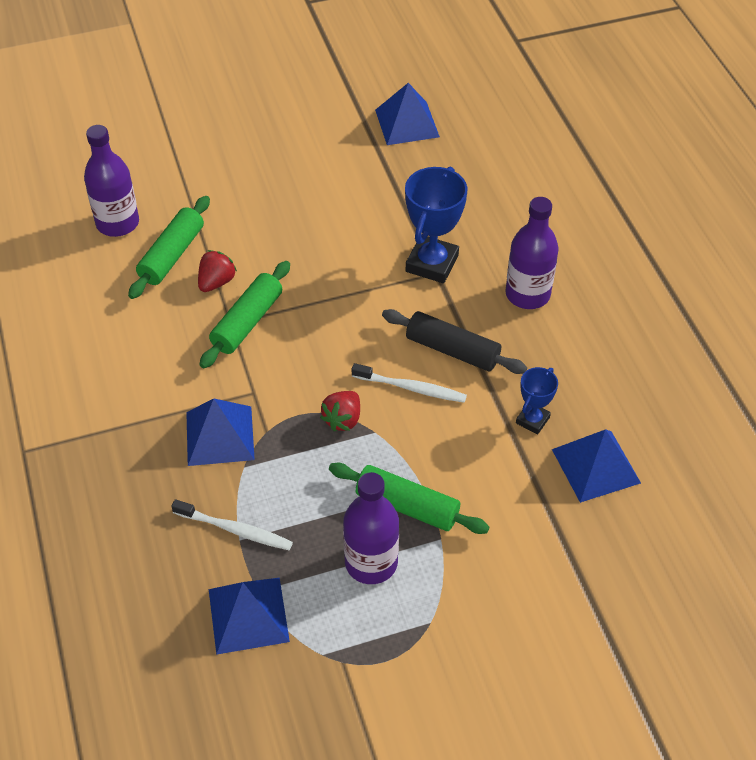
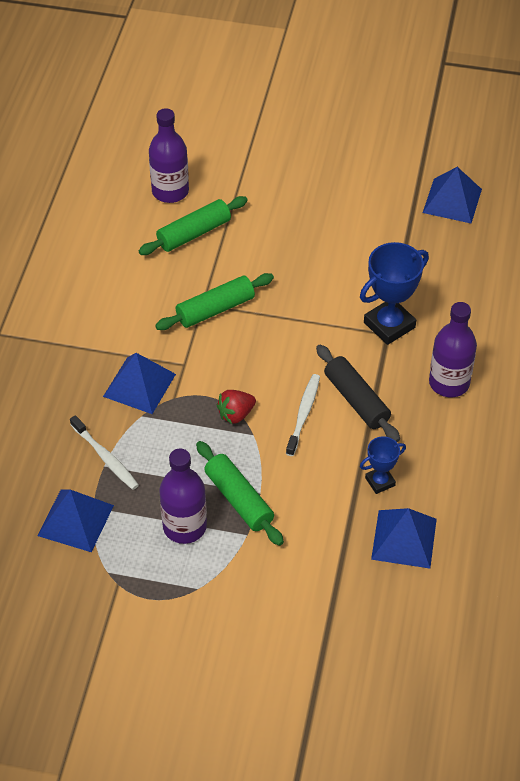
camera: 30 degrees right, 0 degrees up
red strawberry [198,250,237,292] -> none
white toothbrush [352,363,467,403] -> white toothbrush turned 120 degrees counterclockwise [286,374,320,456]

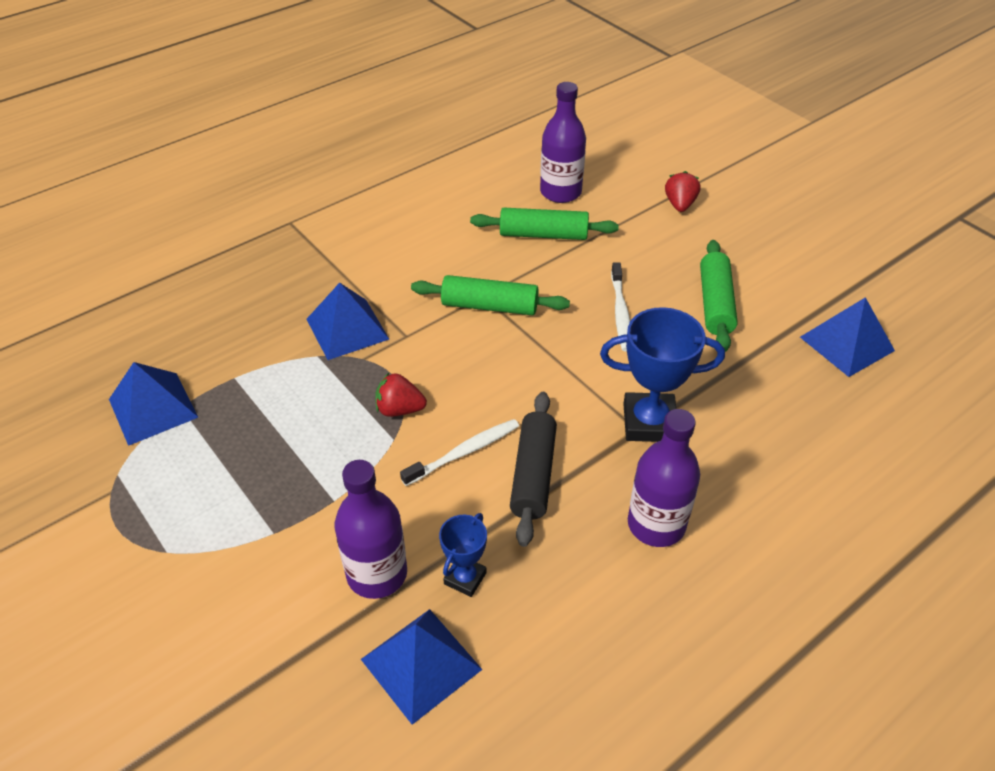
camera: 40 degrees right, 5 degrees down
white toothbrush [70,415,139,490] -> white toothbrush moved to [611,262,630,351]
purple bottle [159,448,207,544] -> purple bottle moved to [335,460,407,599]
green rolling pin [196,441,284,546] -> green rolling pin moved to [700,240,738,352]
blue trophy [360,436,406,494] -> blue trophy turned 75 degrees counterclockwise [439,513,487,597]
none -> red strawberry [665,171,700,212]

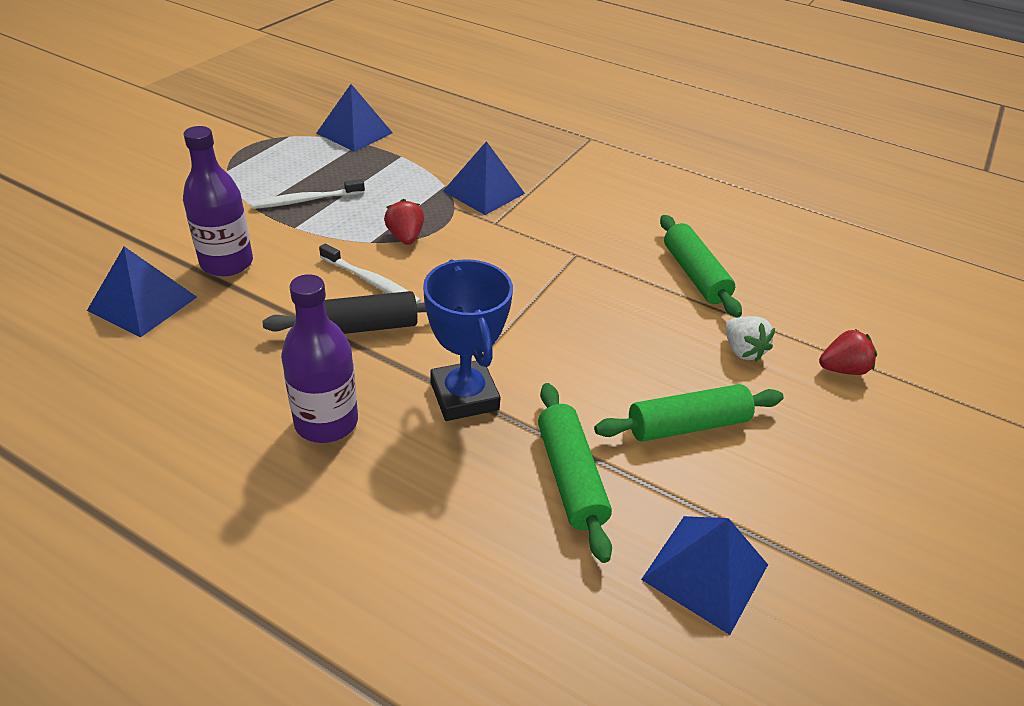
camera: 65 degrees right, 5 degrees down
green rolling pin [411,275,570,315] -> green rolling pin moved to [538,383,612,563]
blue trophy [439,513,487,597] -> none
purple bottle [540,82,586,203] -> none
white toothbrush [611,262,630,351] -> white toothbrush moved to [250,179,365,209]
none -> white strawberry [725,316,775,362]

